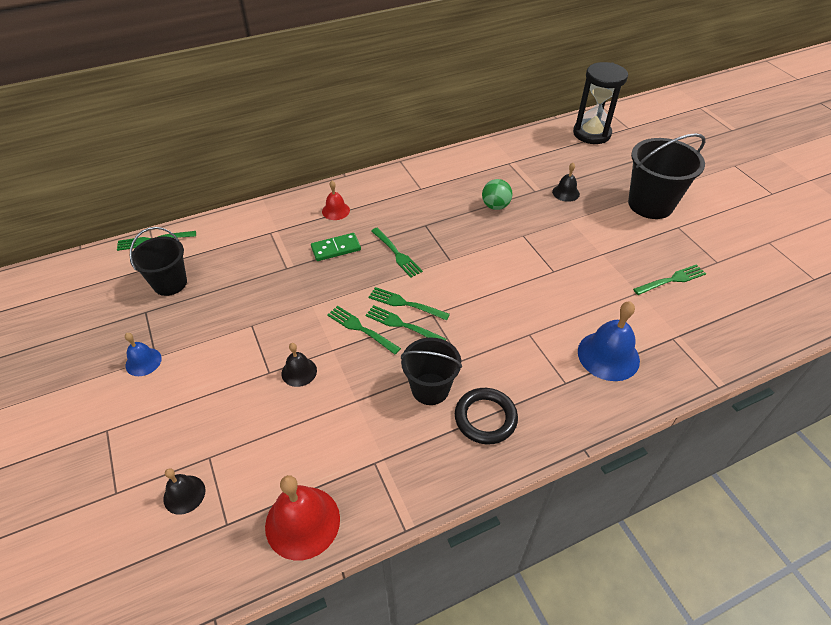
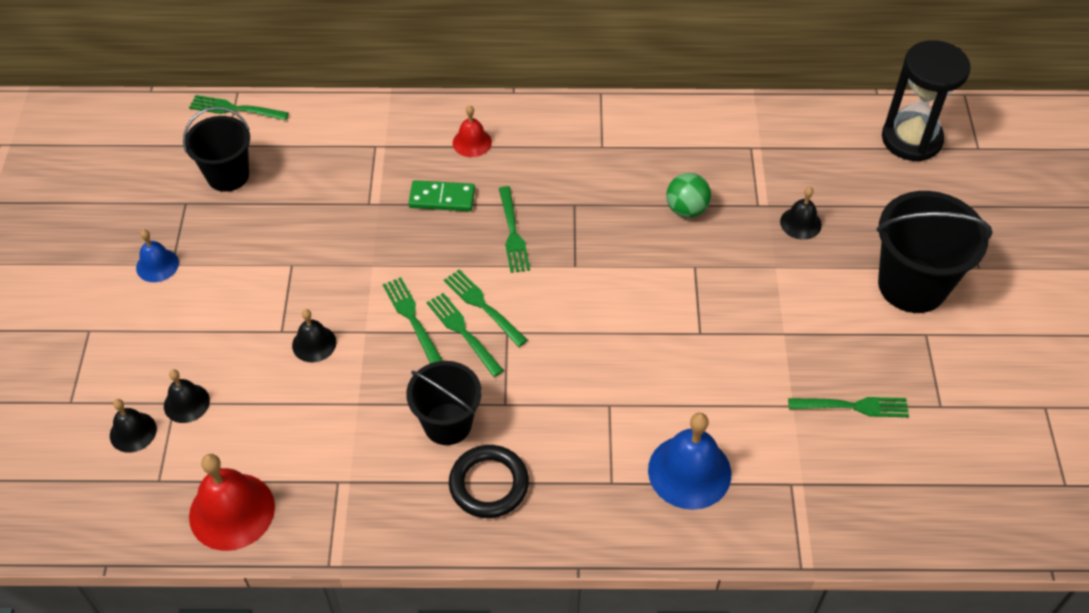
camera: 25 degrees right, 5 degrees up
none -> black bell [164,370,210,423]

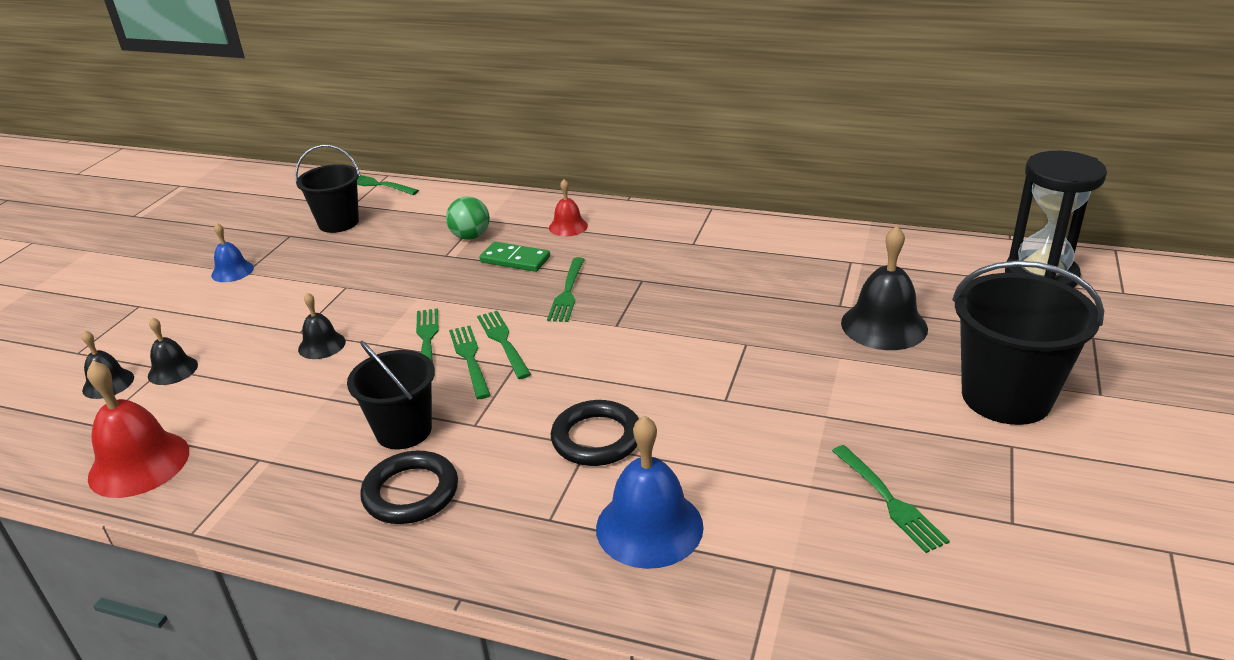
camera: 20 degrees right, 20 degrees down
green ball [666,173,711,218] -> green ball moved to [446,196,490,240]
black bell [780,187,822,240] -> black bell [841,226,928,350], size x1.77
green fork [788,397,909,417] -> green fork turned 45 degrees clockwise [832,445,950,553]
none -> black ring [551,400,639,466]

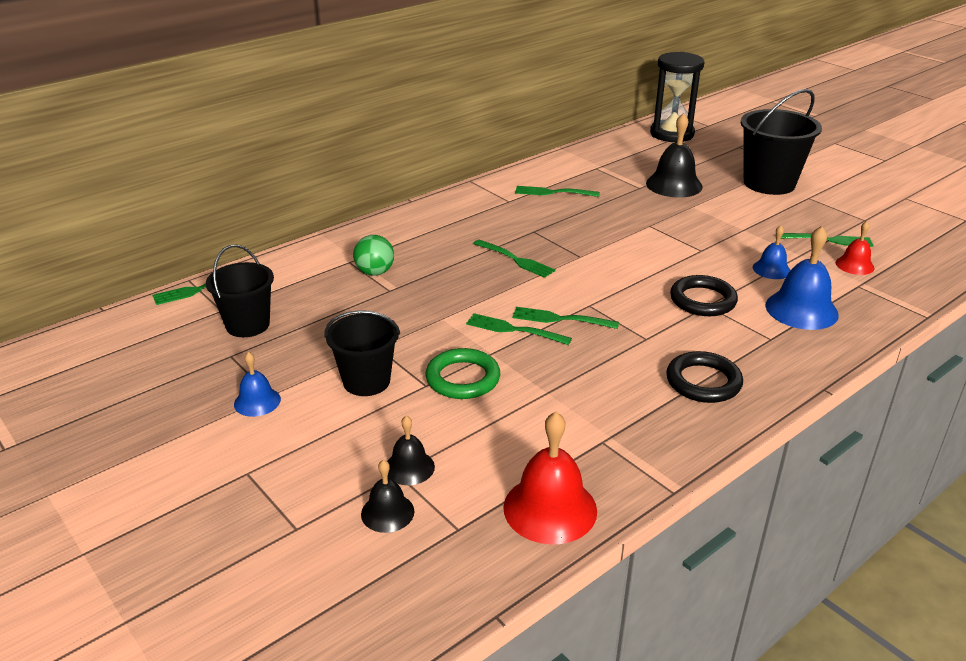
camera: 60 degrees left, 0 degrees up
black bell [298,293,346,359] -> green ring [426,348,500,399]
black bucket [347,341,435,449] -> black bucket moved to [325,310,400,396]
green fork [477,311,531,379] -> green fork moved to [515,186,600,197]
green domino [480,242,550,272] -> none
red bell [549,179,588,236] -> red bell moved to [836,221,875,275]
none -> blue bell [753,225,790,279]

